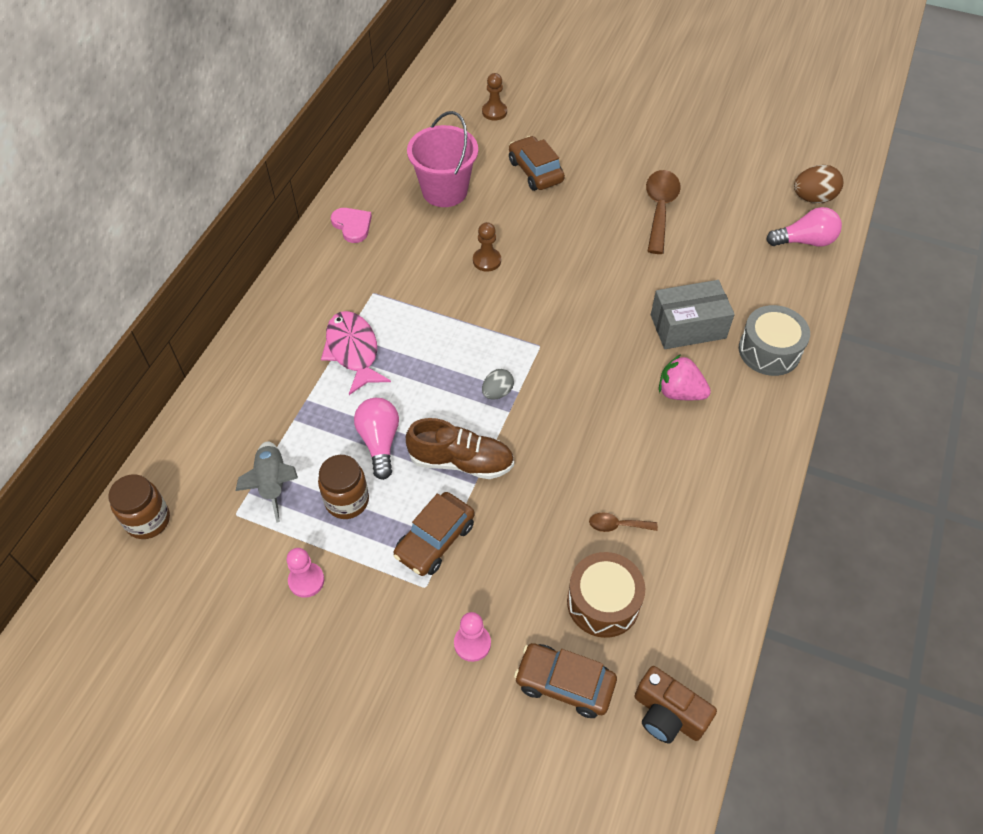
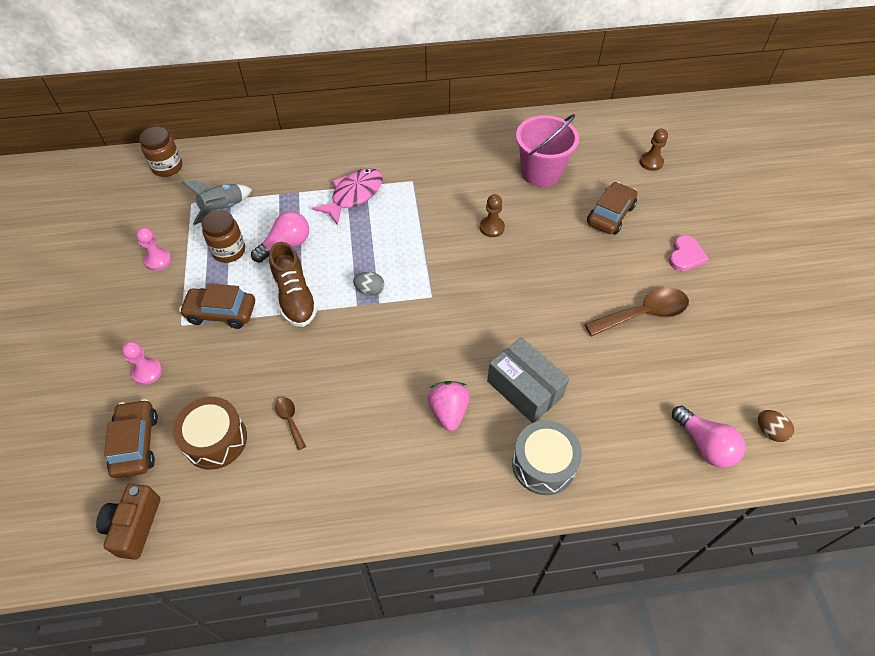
camera: 60 degrees right, 0 degrees up
pink heart [331,208,372,243] -> pink heart moved to [669,235,709,271]
brown egg [794,165,843,203] -> brown egg [758,410,794,442], size x0.64

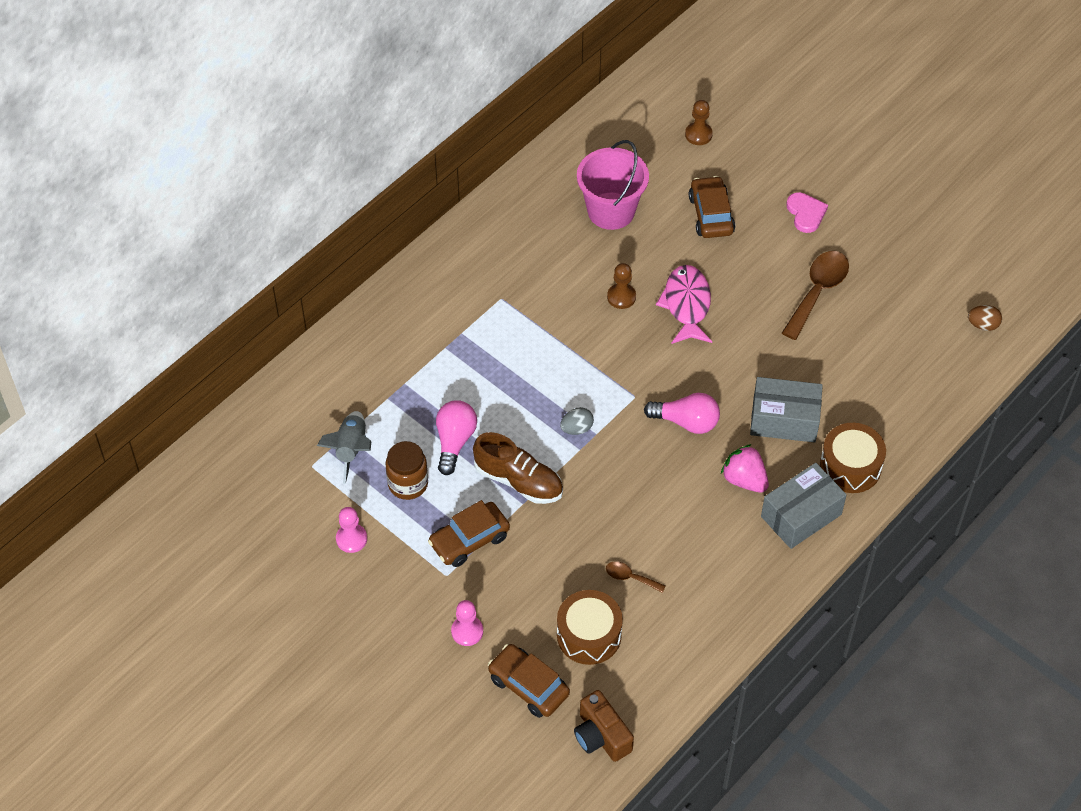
camera: 40 degrees left, 0 degrees up
brown jar [139,127,182,177] -> none
pink fish [312,168,383,226] -> pink fish moved to [656,265,712,344]
grey drum [512,420,582,495] -> brown drum [820,423,886,493]
pink light bulb [672,406,745,468] -> pink light bulb moved to [644,393,720,434]
none -> grey box [761,463,847,549]

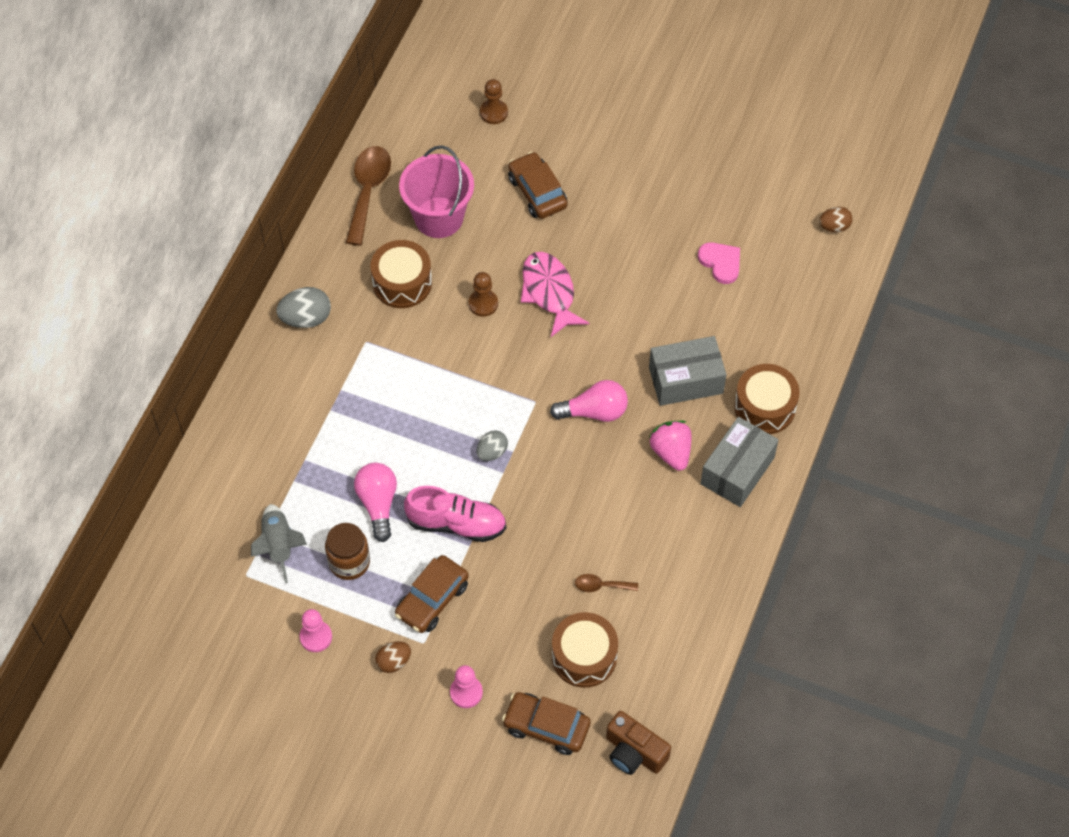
camera: 20 degrees left, 5 degrees up
brown shoe [473,432,563,504] -> pink shoe [404,486,506,542]
pink strawberry [721,444,769,493] -> pink strawberry turned 45 degrees clockwise [649,421,692,471]
brown spoon [782,251,849,340] -> brown spoon moved to [346,146,391,246]
pink heart [786,192,828,233] -> pink heart moved to [698,242,740,284]
none -> grey egg [277,287,331,328]
none -> brown drum [370,240,432,308]
none -> brown egg [375,641,411,673]

